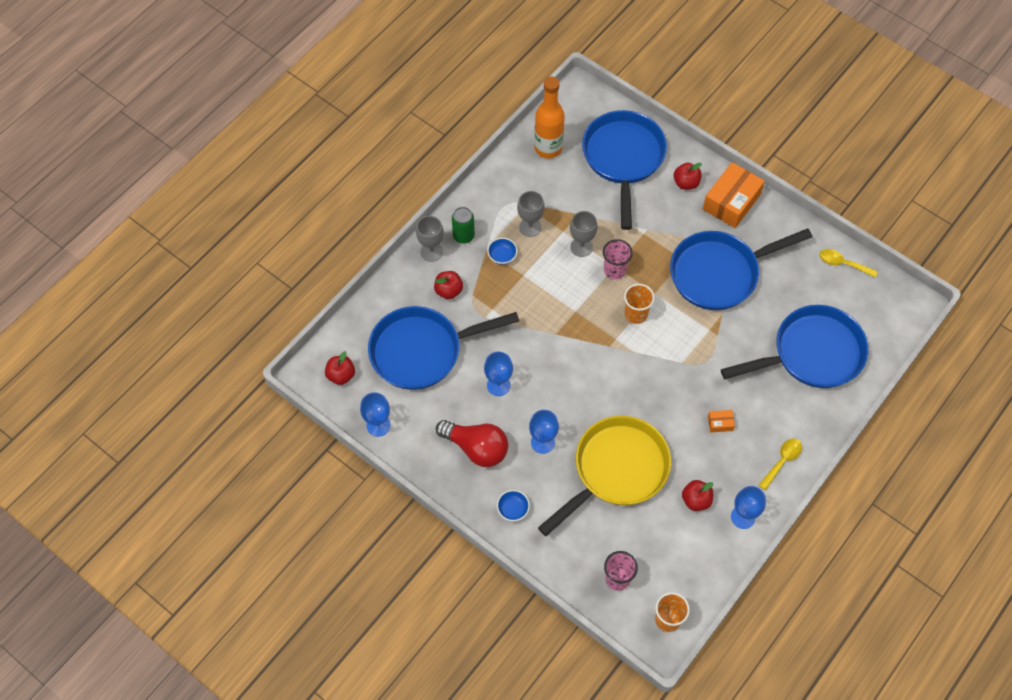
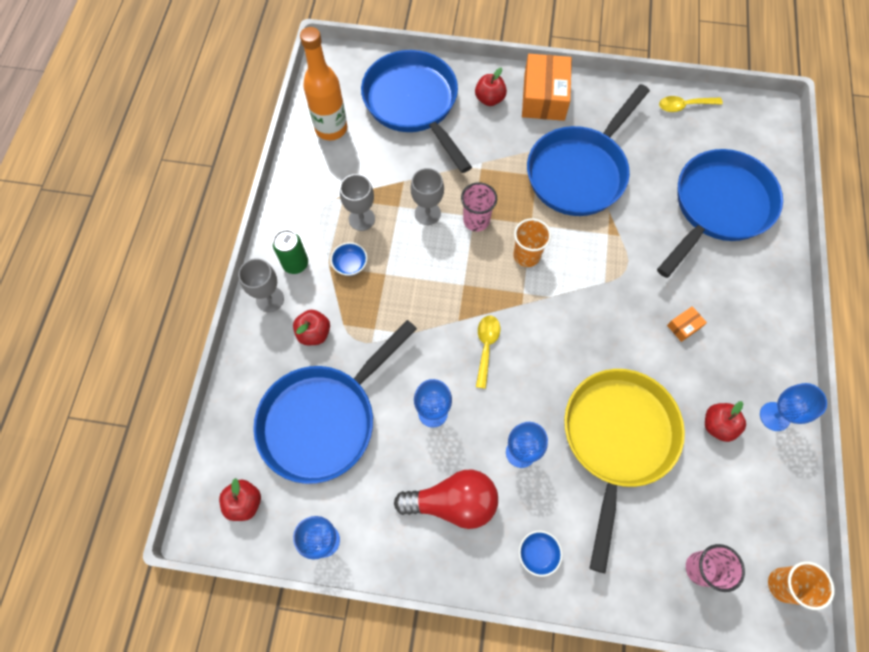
camera: 30 degrees left, 5 degrees up
yellow spoon [759,438,802,490] -> yellow spoon moved to [476,316,500,389]

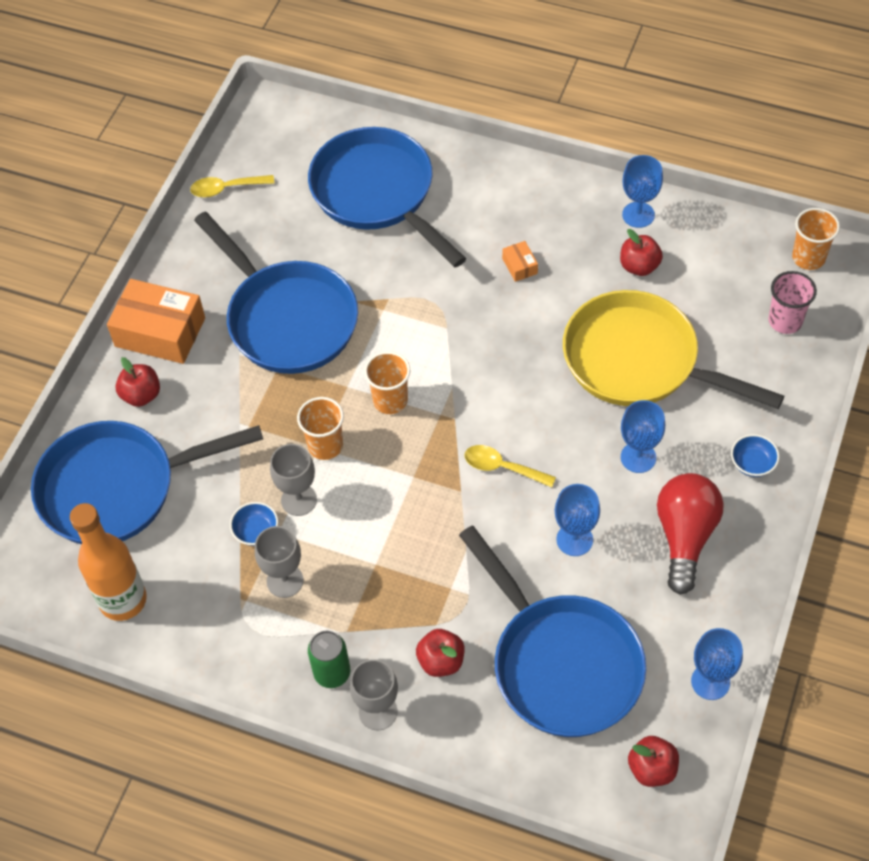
camera: 75 degrees left, 10 degrees down
blue bowl [330,242,368,276] -> blue bowl moved to [230,502,279,546]
pink cup [461,182,497,232] -> orange cup [297,397,344,460]
yellow spoon [659,96,723,112] -> yellow spoon turned 75 degrees clockwise [190,175,275,198]

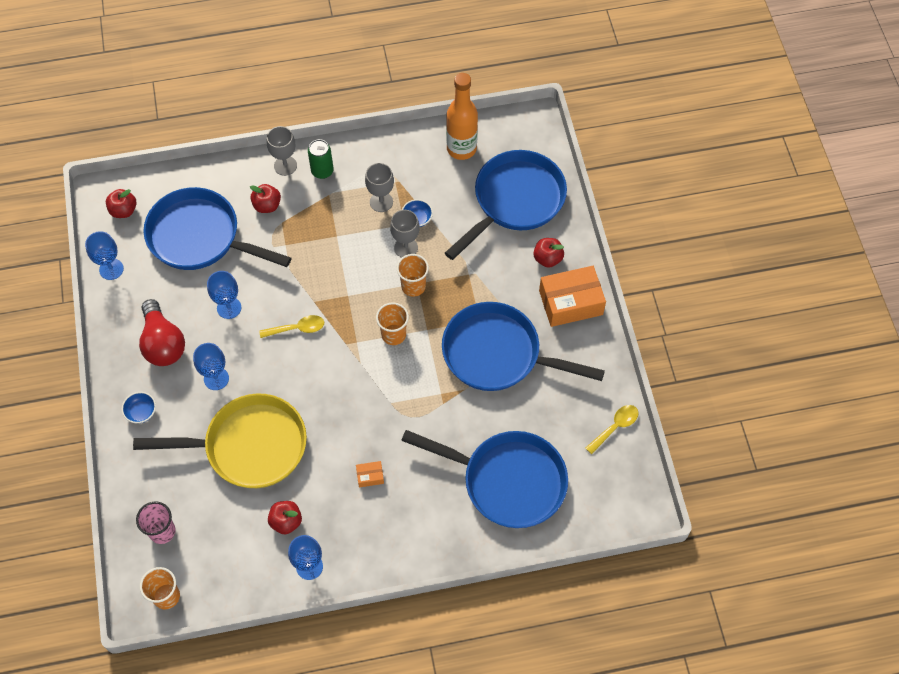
camera: 145 degrees right, 5 degrees up
orange box [502,241,538,282] -> orange box turned 45 degrees counterclockwise [356,461,384,487]

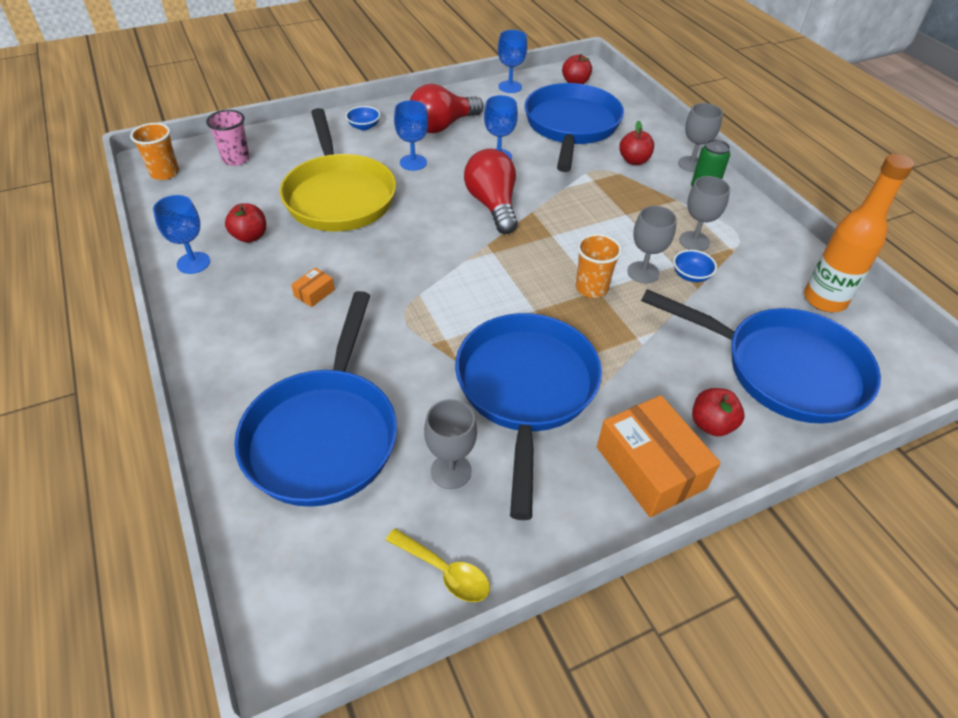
camera: 75 degrees right, 15 degrees down
yellow spoon [259,315,324,338] -> red light bulb [464,149,518,234]
orange box [356,461,384,487] -> orange box turned 60 degrees clockwise [291,268,335,307]
orange cup [376,302,409,345] -> none
none -> grey goblet [424,399,477,489]

